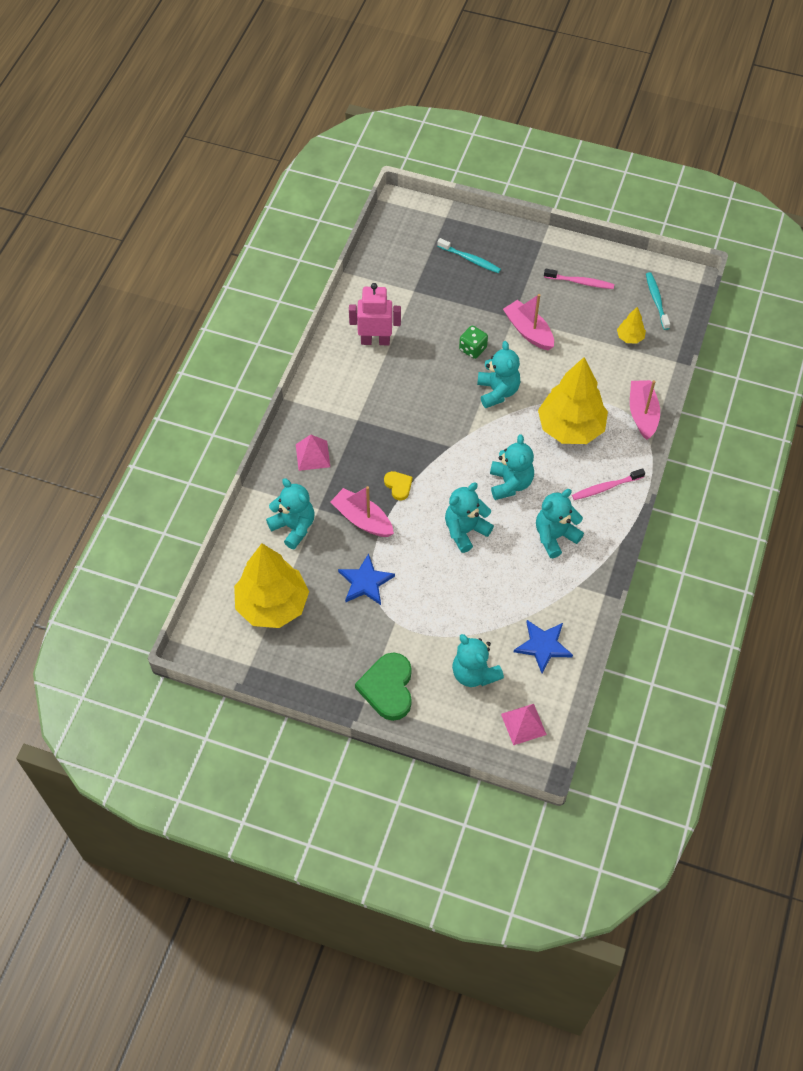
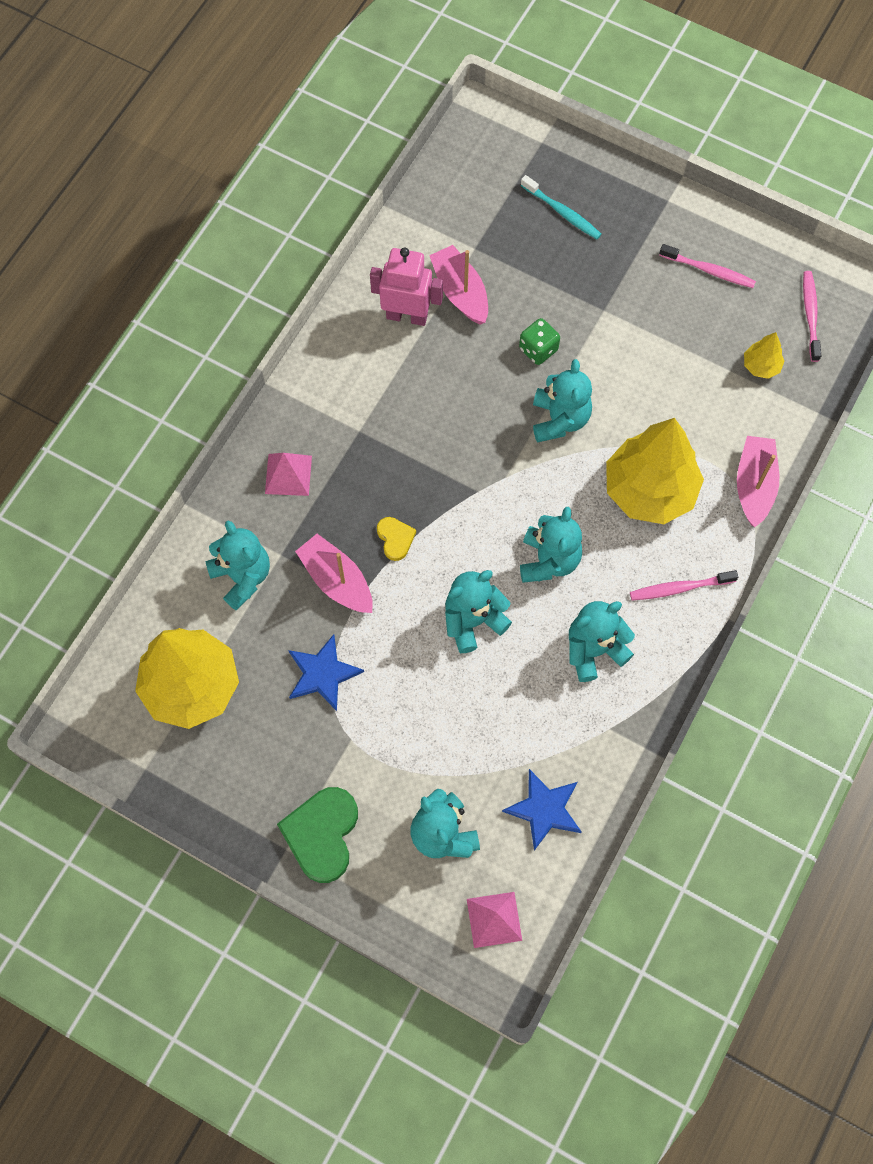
camera: 10 degrees right, 10 degrees up
pink boat [503,294,554,350] -> pink boat moved to [429,245,488,325]
turquoise toothbrush [646,272,670,330] -> pink toothbrush [803,271,821,362]

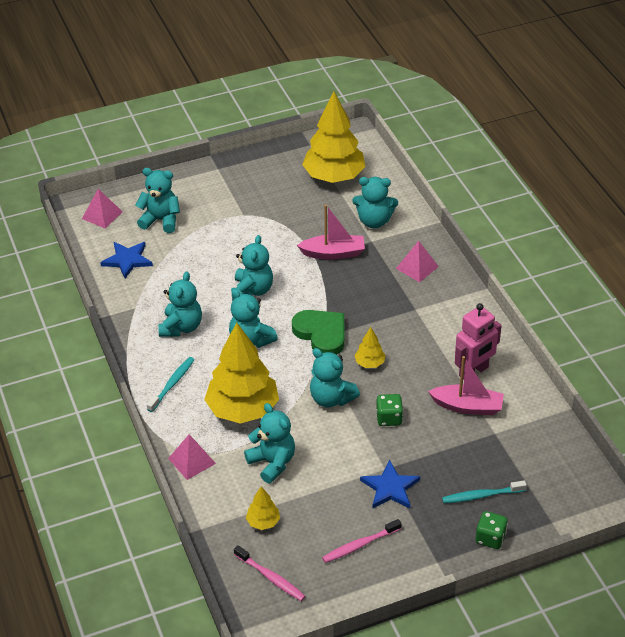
camera: 130 degrees right, 25 degrees down
green heart [277,787,358,883] -> green heart moved to [292,310,345,355]
blue star [288,634,364,711] -> blue star moved to [360,460,420,509]
yellow heart [377,517,416,561] -> none
pink toothbrush [630,570,738,600] -> turquoise toothbrush [147,357,195,412]
pink boat [737,436,779,527] -> pink pyramid [168,435,216,480]
none -> turquoise teddy bear [244,403,295,483]
none -> yellow tree [354,327,385,368]
none -> green dice [476,511,508,549]

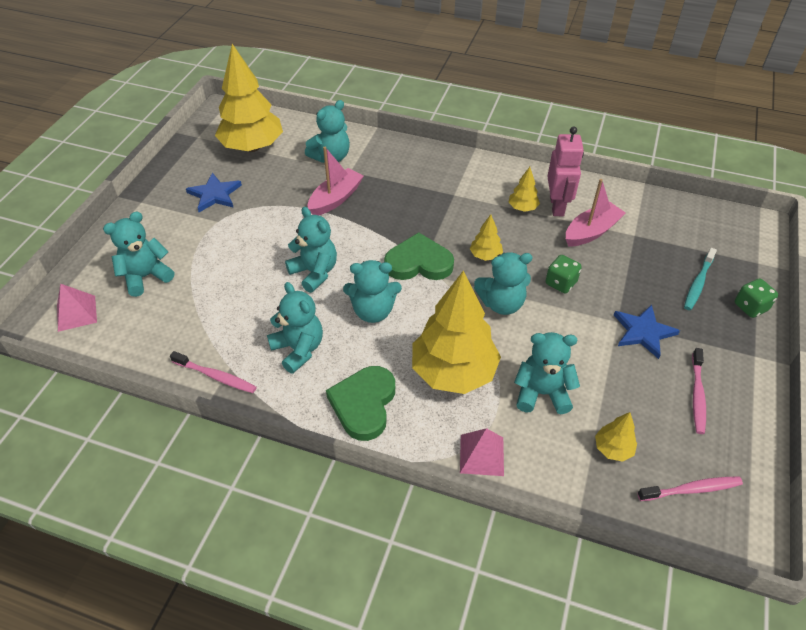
camera: 50 degrees left, 5 degrees up
blue star [100,242,153,279] -> blue star moved to [186,173,242,212]
turquoise toothbrush [147,357,195,412] -> green heart [326,366,395,441]
pink pyramid [396,241,439,282] -> none
none -> pink toothbrush [170,351,257,393]
none -> yellow tree [508,167,540,212]

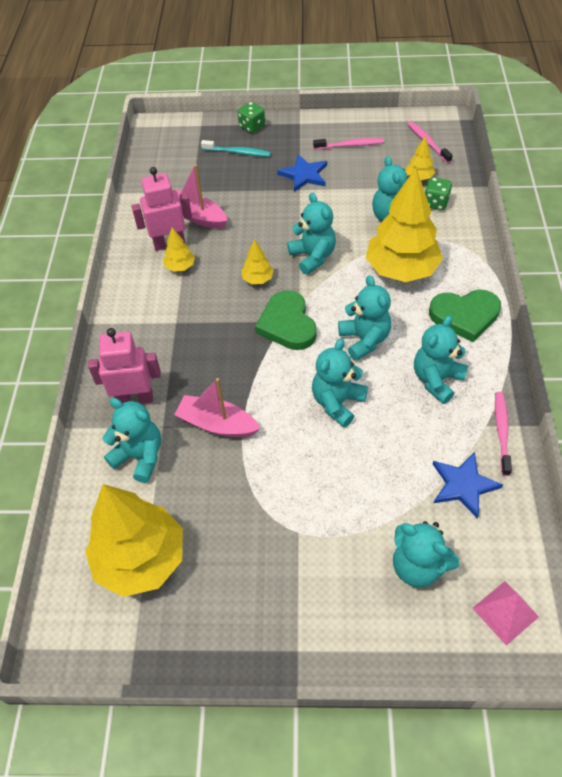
camera: 105 degrees left, 5 degrees up
blue star [186,173,242,212] -> blue star moved to [433,452,503,519]
pink pyramid [460,428,504,476] -> none
green dice [545,255,582,293] -> green dice moved to [425,177,452,210]
none -> pink robot [88,328,161,404]

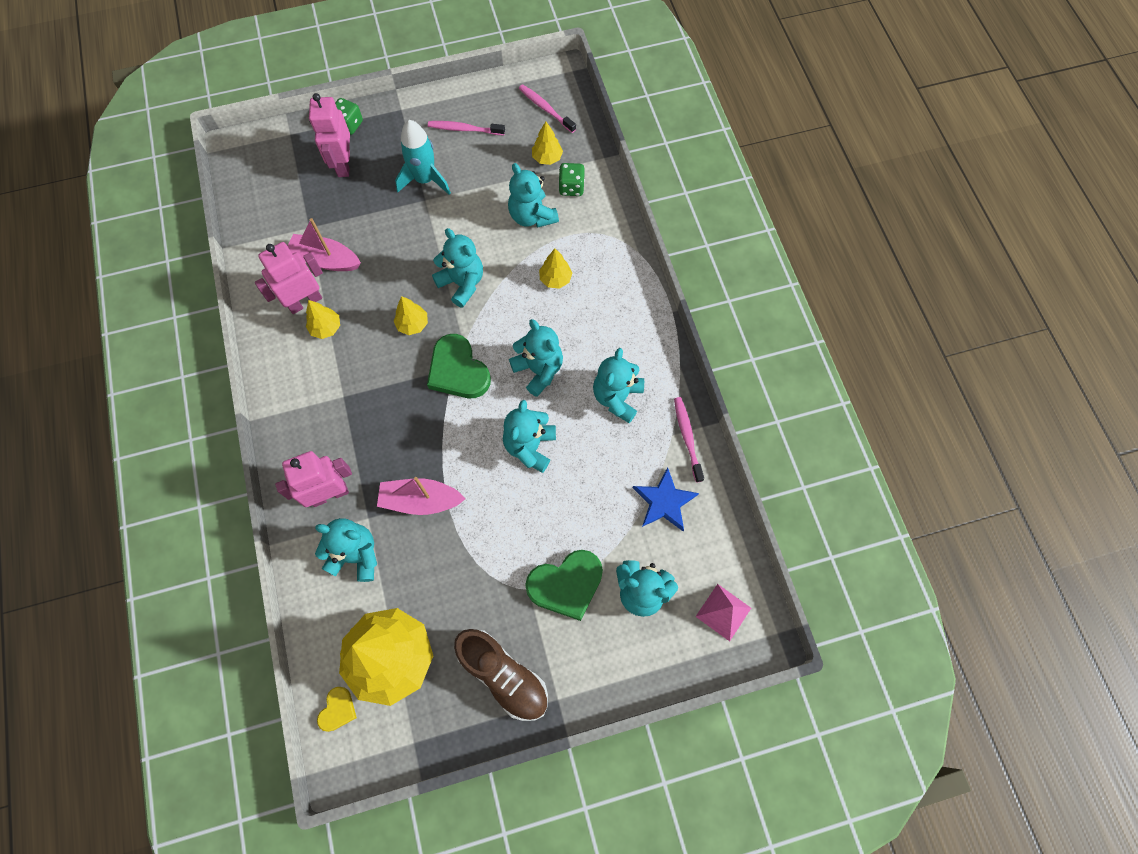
camera: 20 degrees left, 15 degrees up
turquoise toothbrush [201,140,271,157] -> pink robot [309,93,350,177]
blue star [277,154,327,192] -> turquoise rocket [395,120,451,195]
pink toothbrush [313,138,384,150] -> pink toothbrush turned 150 degrees counterclockwise [428,121,505,135]
yellow tree [366,168,443,282] -> yellow tree [539,248,572,289], size x0.43
green heart [429,289,501,342] -> green heart moved to [525,550,603,621]
none -> yellow heart [317,687,357,732]
none -> brown shoe [454,629,548,721]

